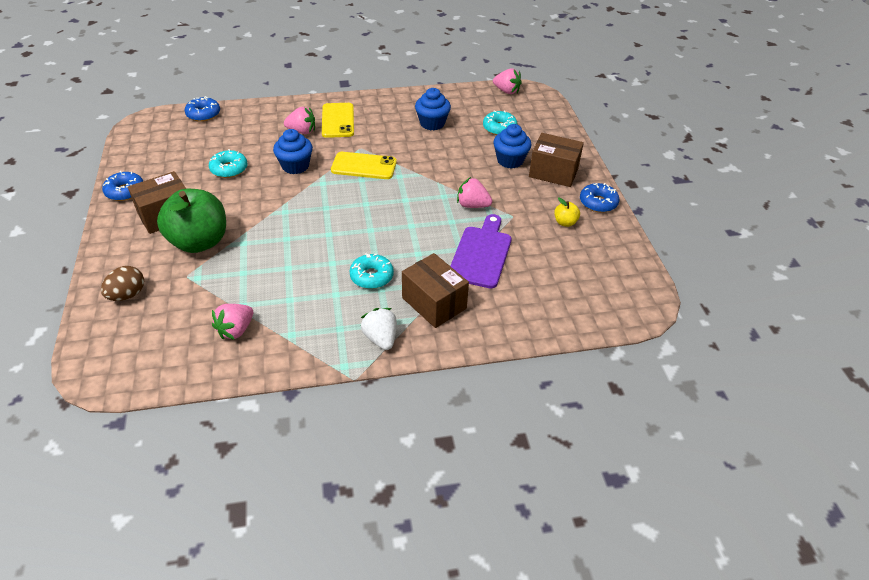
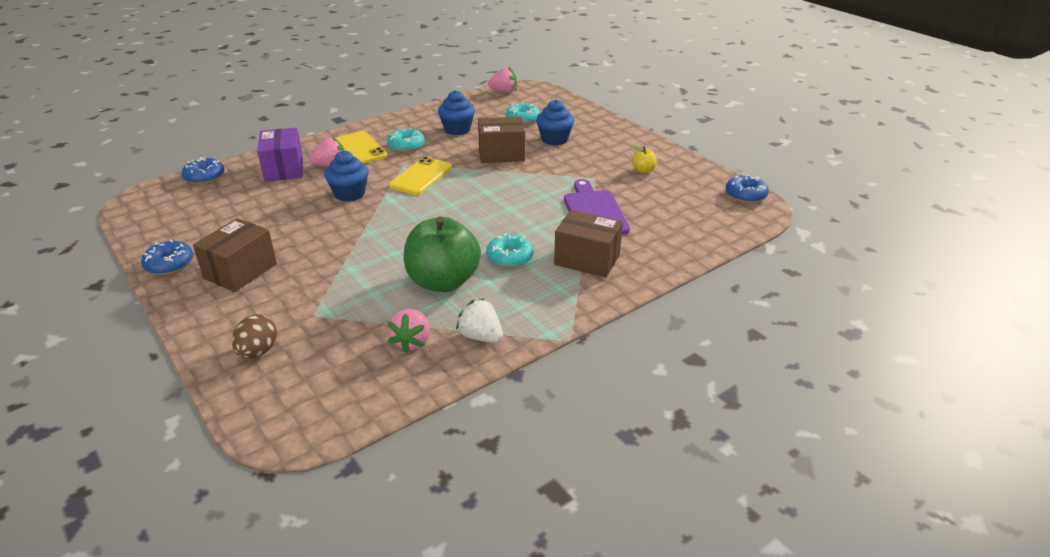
camera: 25 degrees left, 10 degrees down
green apple [157,189,226,253] -> green apple moved to [404,216,481,292]
turquoise donut [209,149,247,178] -> turquoise donut moved to [387,128,425,152]
yellow phone [331,152,397,179] -> yellow phone turned 45 degrees counterclockwise [389,157,452,195]
white strawberry [361,308,397,350] -> white strawberry moved to [456,298,503,343]
pink strawberry [457,177,492,208] -> none
brown box [529,133,584,187] -> brown box moved to [478,116,525,163]
blue donut [580,183,619,213] -> blue donut moved to [725,174,769,203]
none -> purple box [257,128,303,182]

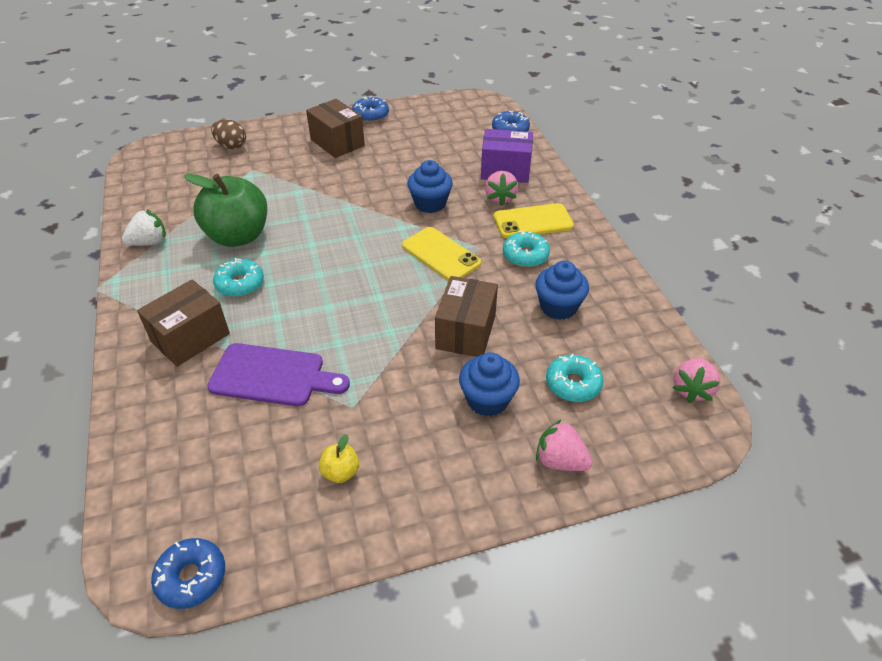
camera: 110 degrees right, 10 degrees up
pink strawberry [388,309,430,353] -> pink strawberry moved to [536,419,593,471]

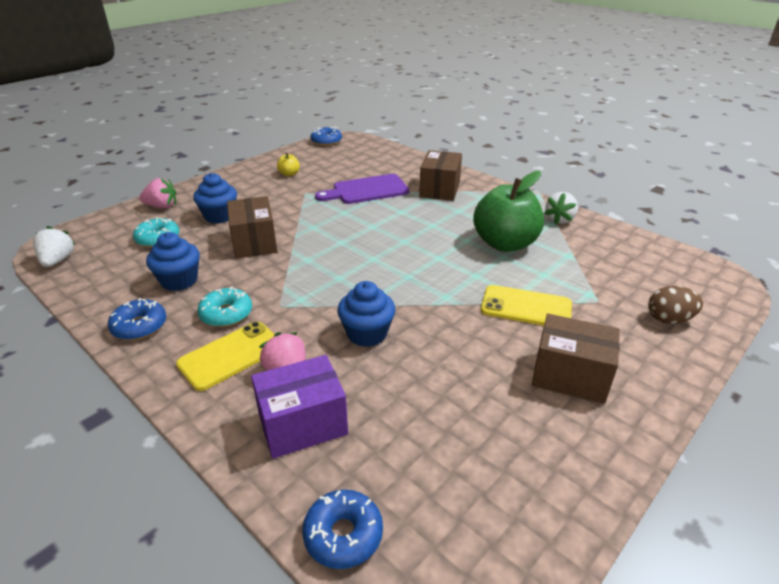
camera: 150 degrees right, 10 degrees down
turquoise donut [213,258,264,297] -> none
blue donut [352,96,389,122] -> blue donut moved to [108,298,166,340]
yellow phone [402,227,481,281] -> yellow phone moved to [481,285,572,326]
pink strawberry [673,358,721,403] -> white strawberry [33,226,75,267]

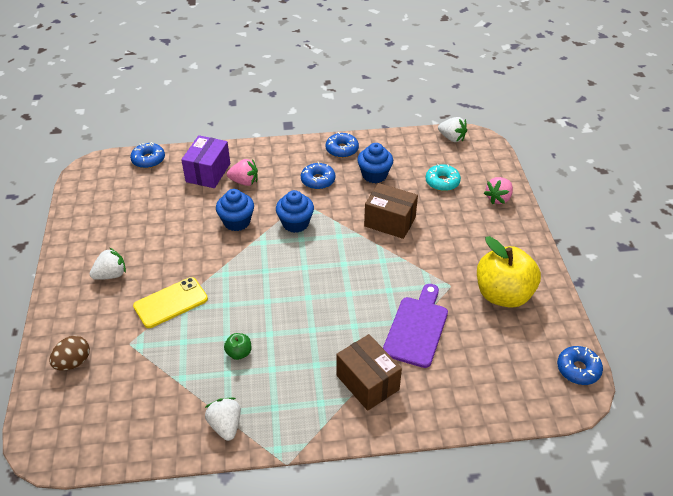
camera: 130 degrees right, 10 degrees up
yellow phone [176,322,275,391] -> none
blue cupcake [193,173,237,224] -> blue cupcake moved to [276,190,314,233]
turquoise donut [197,287,252,327] -> blue donut [301,162,335,190]
yellow apple [277,153,300,177] -> yellow apple [477,236,541,308], size x2.43
green apple [473,171,544,252] -> green apple [224,333,251,360], size x0.41
brown box [532,314,620,404] -> white strawberry [90,248,126,280]

